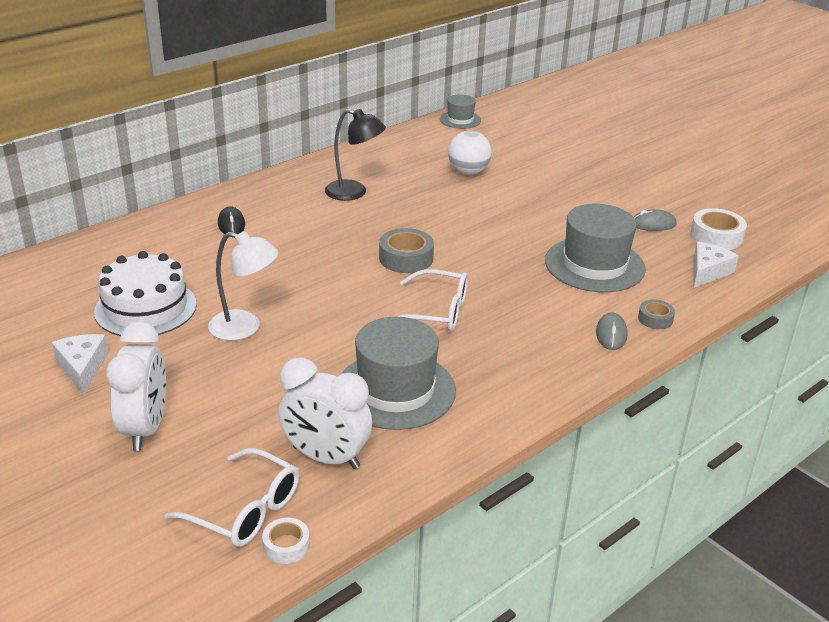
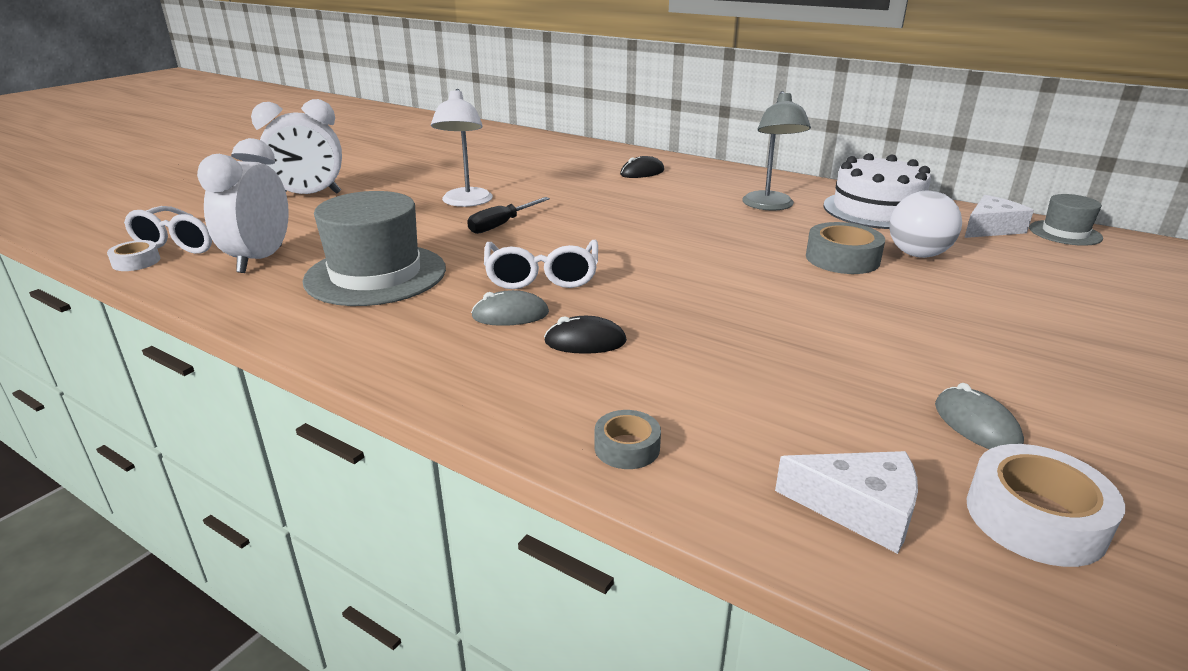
camera: 75 degrees right, 5 degrees down
white cheese [52,334,108,394] -> white cheese moved to [964,195,1034,238]
white cake [94,251,197,336] -> white cake moved to [824,153,931,229]
black lamp [325,109,386,201] -> grey lamp [742,91,811,211]
grey tape [379,228,434,273] -> grey tape moved to [806,222,885,274]
grey hat [545,204,646,292] -> none
grey mouse [596,312,628,350] -> grey mouse moved to [471,290,549,326]
none -> black screwdriver [467,197,550,234]
none -> black mouse [544,316,627,354]

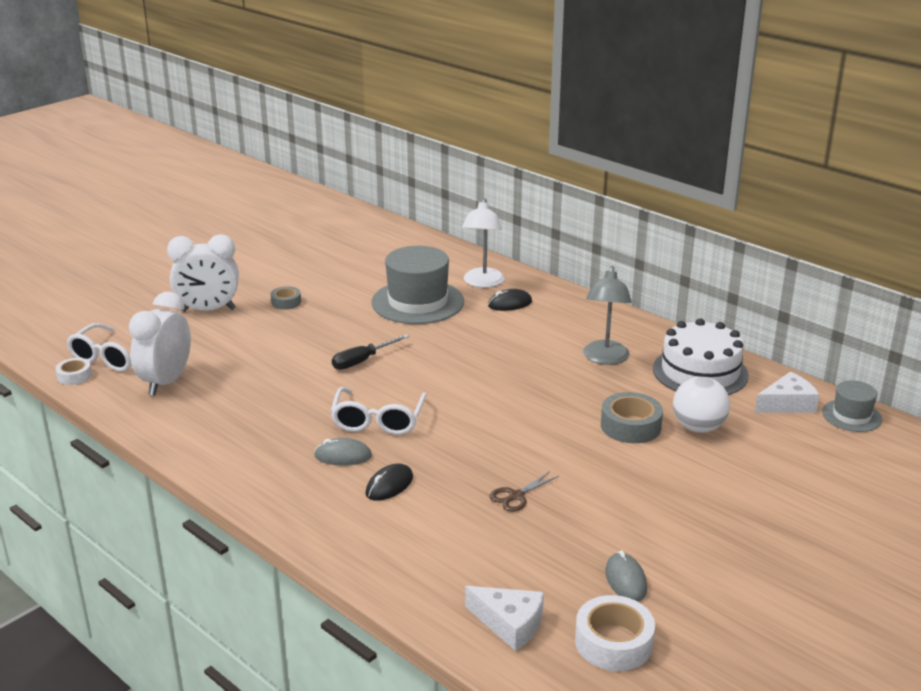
camera: 10 degrees right, 0 degrees up
grey hat [303,191,446,306] -> grey hat moved to [371,246,464,324]
white lamp [431,89,493,207] -> white lamp moved to [462,198,505,288]
black mouse [544,316,627,354] -> black mouse turned 60 degrees counterclockwise [365,463,413,501]
grey tape [595,410,661,469] -> grey tape moved to [271,286,301,310]
none -> brown scissors [489,471,559,512]

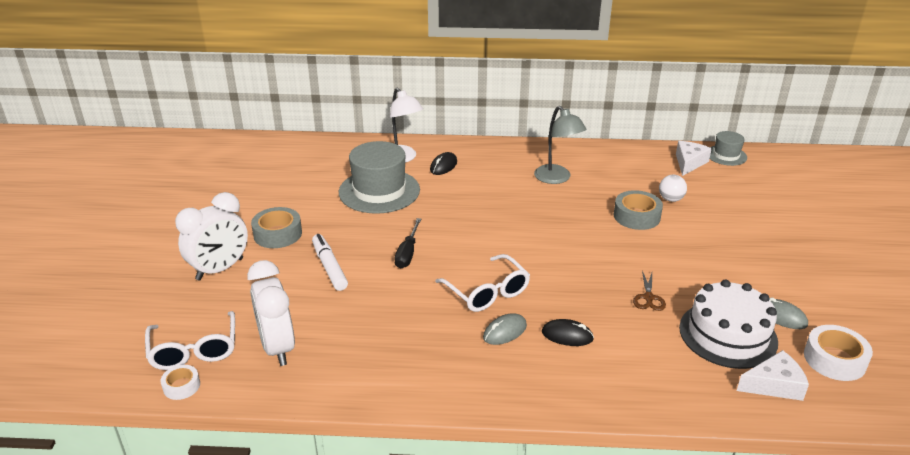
camera: 40 degrees left, 5 degrees up
grey tape [271,286,301,310] -> grey tape [251,207,302,248], size x1.69
black mouse [365,463,413,501] -> black mouse turned 75 degrees counterclockwise [542,319,594,346]
white cake [653,318,749,395] -> white cake moved to [679,279,778,369]
white ball [673,377,730,433] -> white ball [659,175,687,202], size x0.66
none -> white marker [312,234,348,291]

